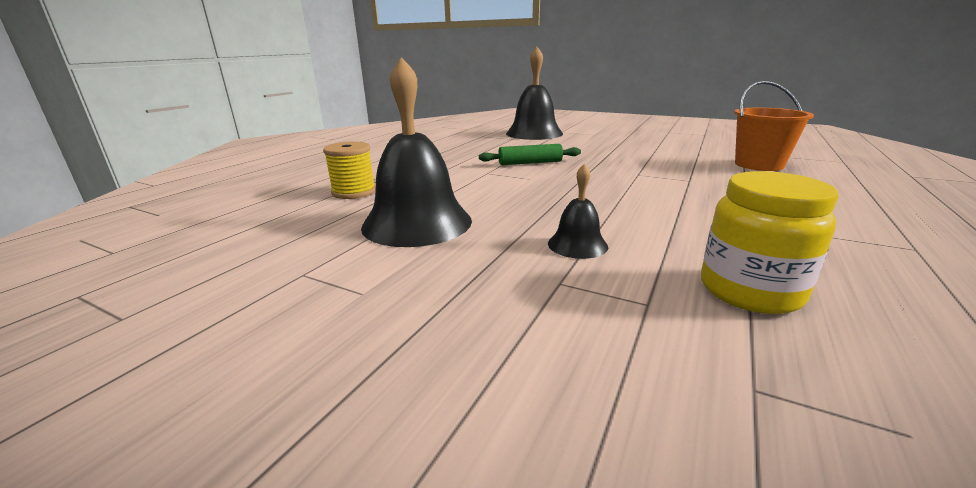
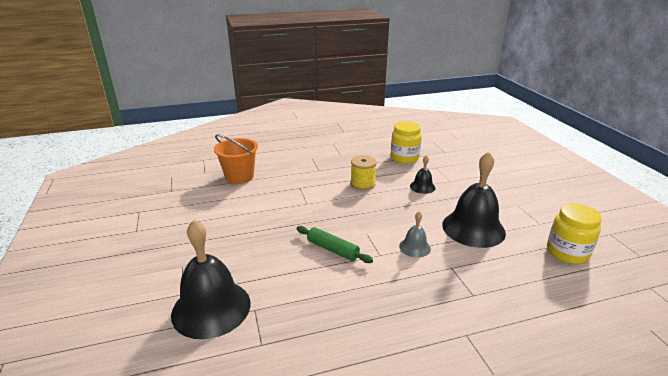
camera: 135 degrees left, 5 degrees up
yellow spool [323,141,376,199] -> yellow spool moved to [350,155,377,191]
none -> grey bell [399,212,431,258]
none -> yellow jar [547,203,602,264]

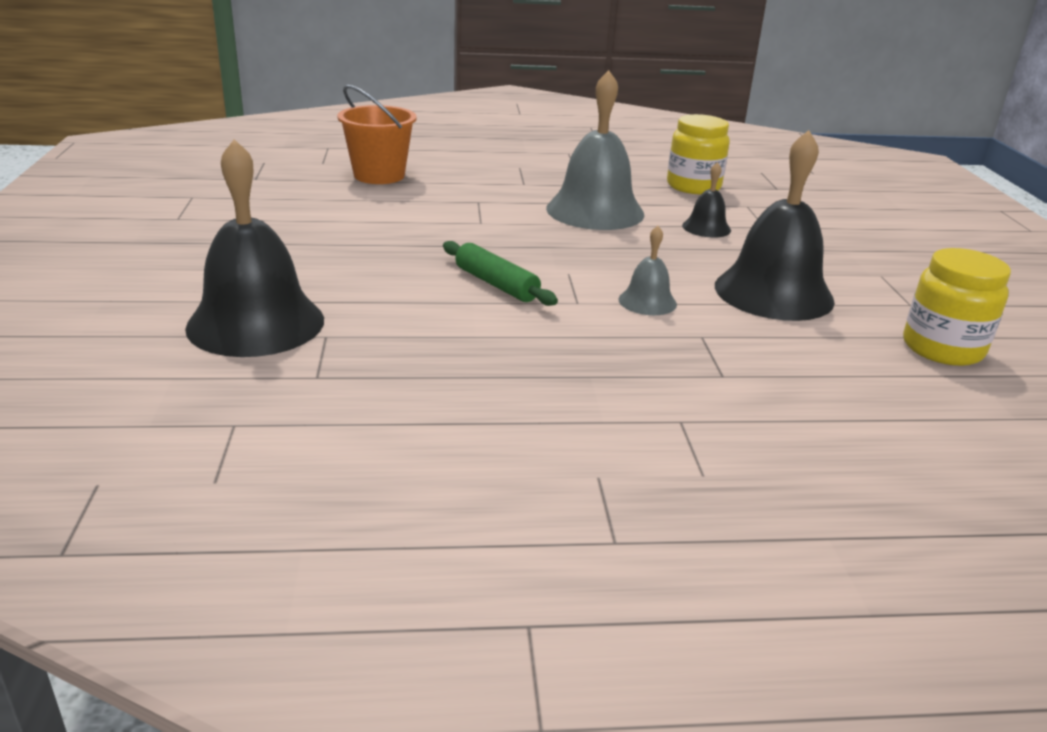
camera: 10 degrees right, 0 degrees up
yellow spool [350,155,377,191] -> grey bell [546,70,645,230]

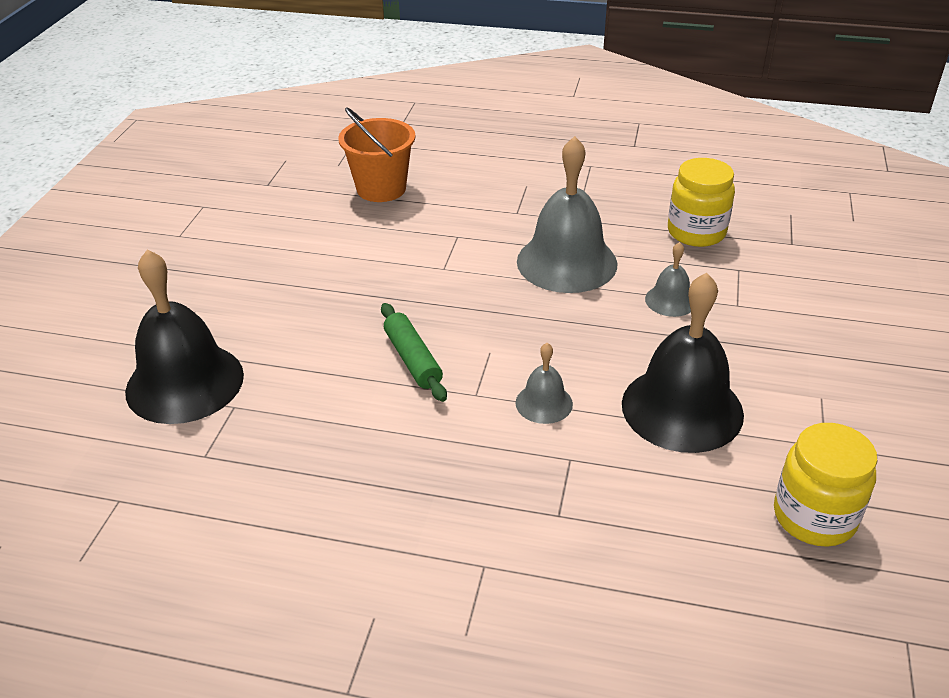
camera: 20 degrees right, 10 degrees up
black bell [682,162,731,238] -> grey bell [645,242,691,317]

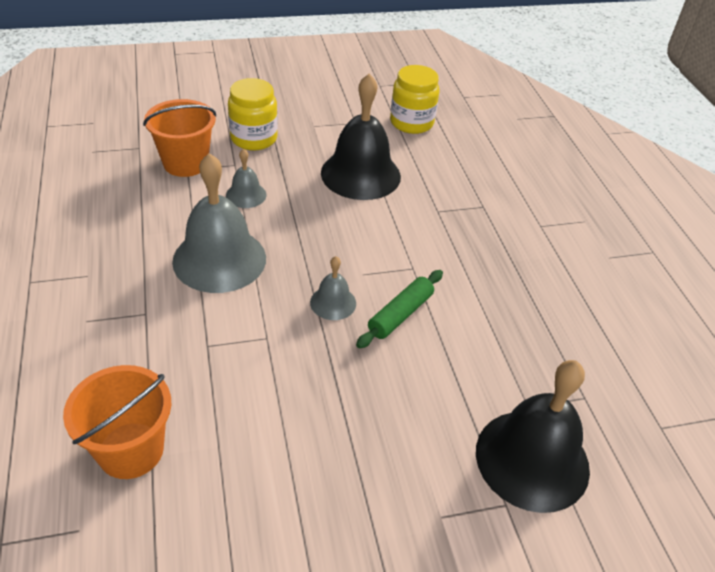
camera: 120 degrees left, 5 degrees up
grey bell [516,343,573,424] -> grey bell moved to [310,256,356,320]
yellow jar [668,158,735,247] -> yellow jar moved to [228,78,278,150]
none -> orange bucket [143,99,216,177]

